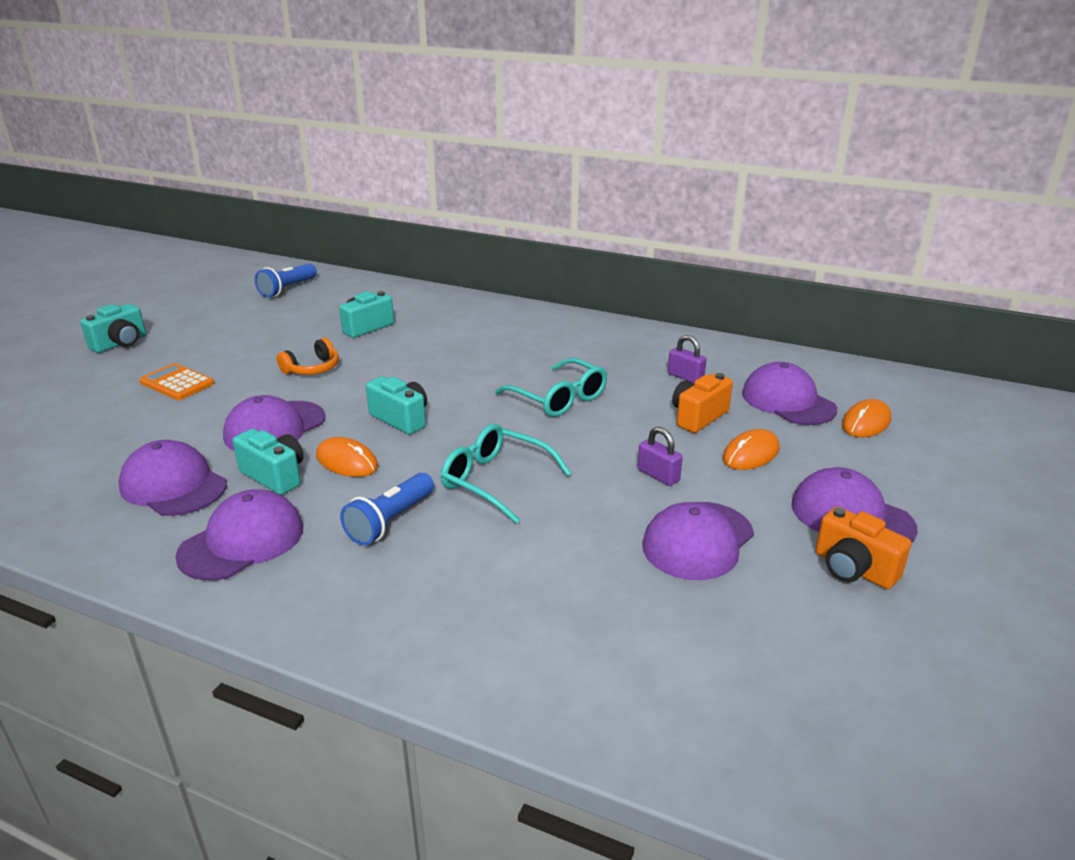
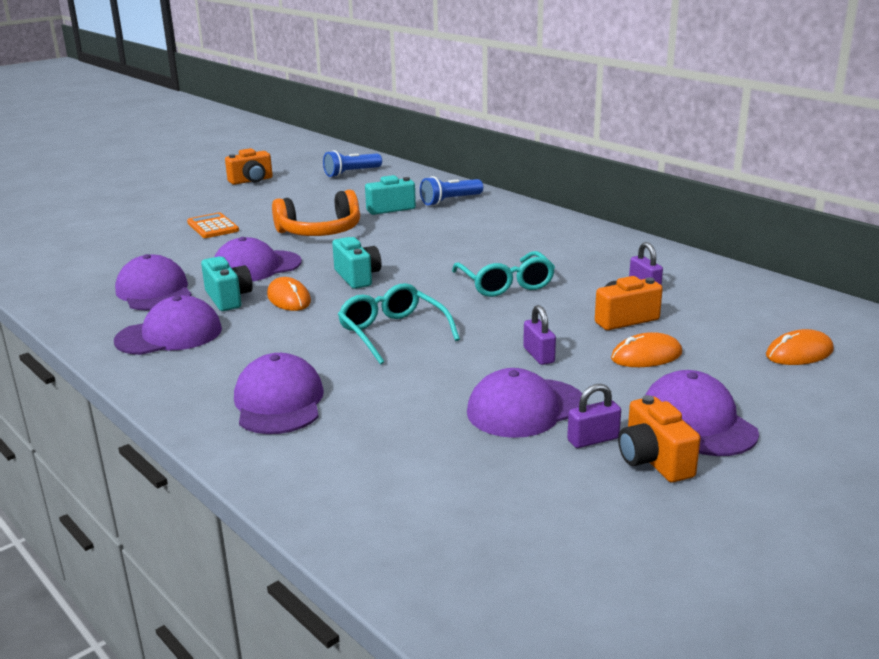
camera: 25 degrees right, 5 degrees down
turquoise camera [80,304,146,353] -> none
orange headphones [277,338,339,375] -> orange headphones [272,190,360,236], size x1.71
blue flashlight [340,473,434,545] -> blue flashlight moved to [420,176,483,206]
purple cap [742,362,837,425] -> purple cap moved to [234,353,324,434]
none -> orange camera [225,148,273,185]
none -> purple padlock [567,384,621,448]

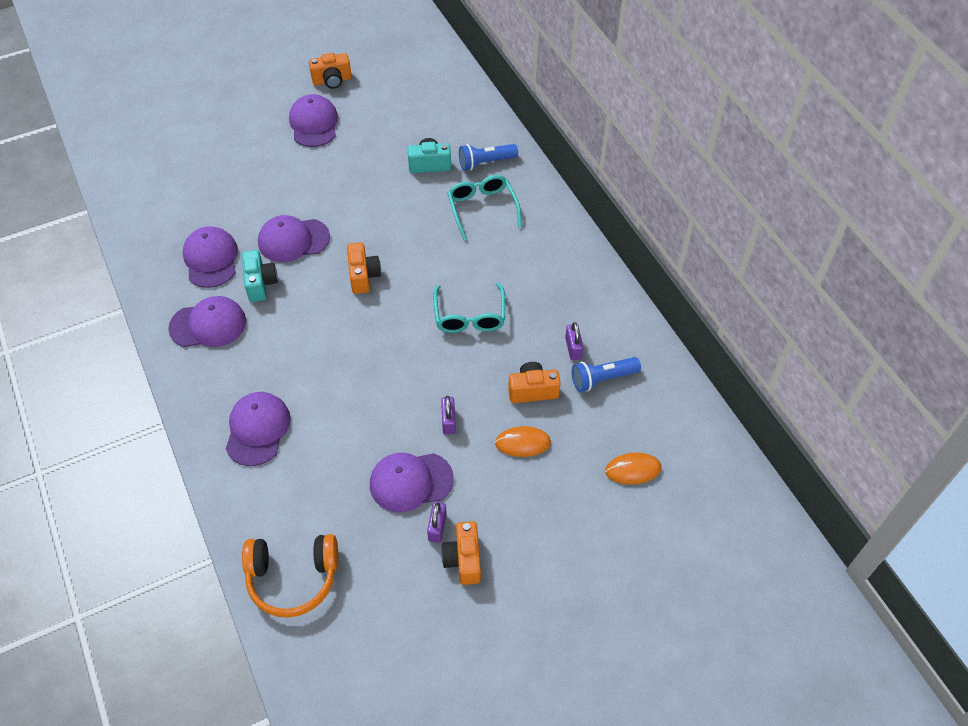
camera: 15 degrees right, 30 degrees up
orange calculator [187,212,239,238] -> none
orange mouse [267,277,311,311] -> none
orange headphones [272,190,360,236] -> orange headphones moved to [242,534,338,618]
blue flashlight [323,150,382,177] -> blue flashlight moved to [572,357,641,392]
turquoise camera [332,237,381,289] -> orange camera [347,242,381,294]
turquoise glasses [338,283,460,365] -> turquoise glasses moved to [448,175,522,240]
purple padlock [567,384,621,448] -> purple padlock turned 75 degrees counterclockwise [427,502,447,543]
purple cap [645,370,759,456] -> purple cap moved to [289,94,338,147]

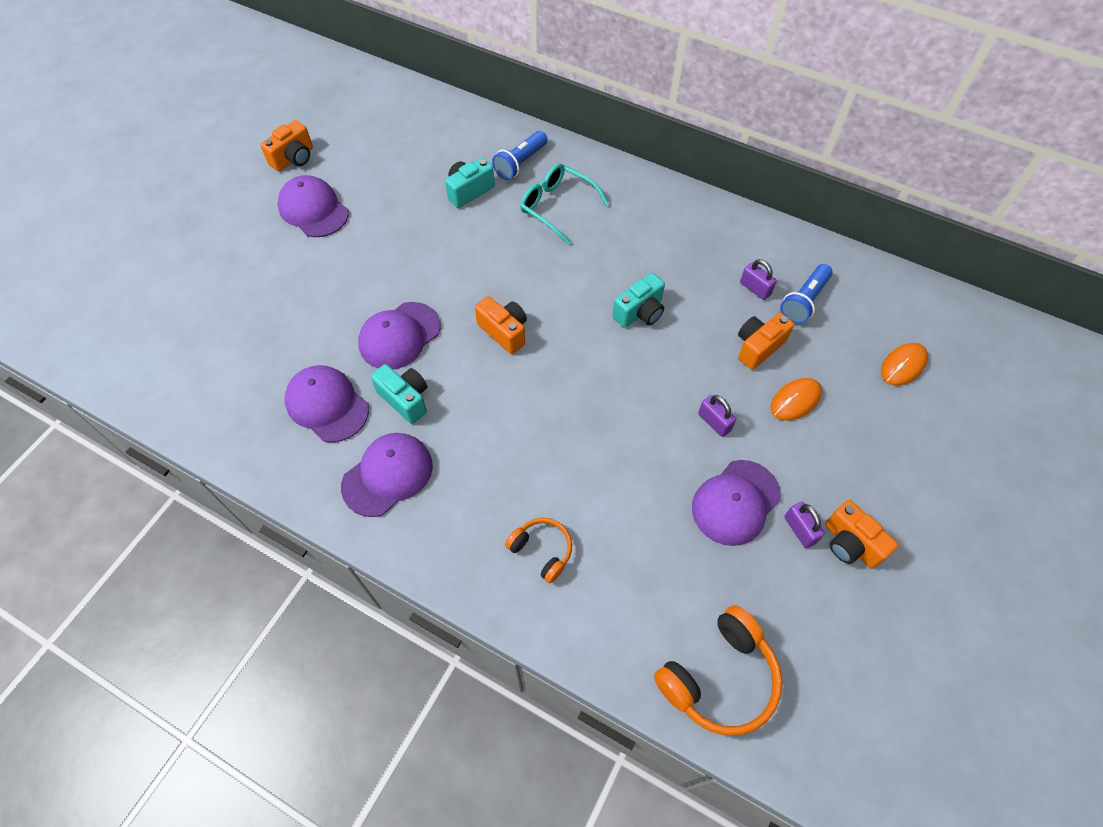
camera: 35 degrees left, 5 degrees up
purple cap [225,392,291,466] -> orange headphones [505,518,572,583]
turquoise glasses [433,283,505,333] -> turquoise camera [612,273,665,328]

